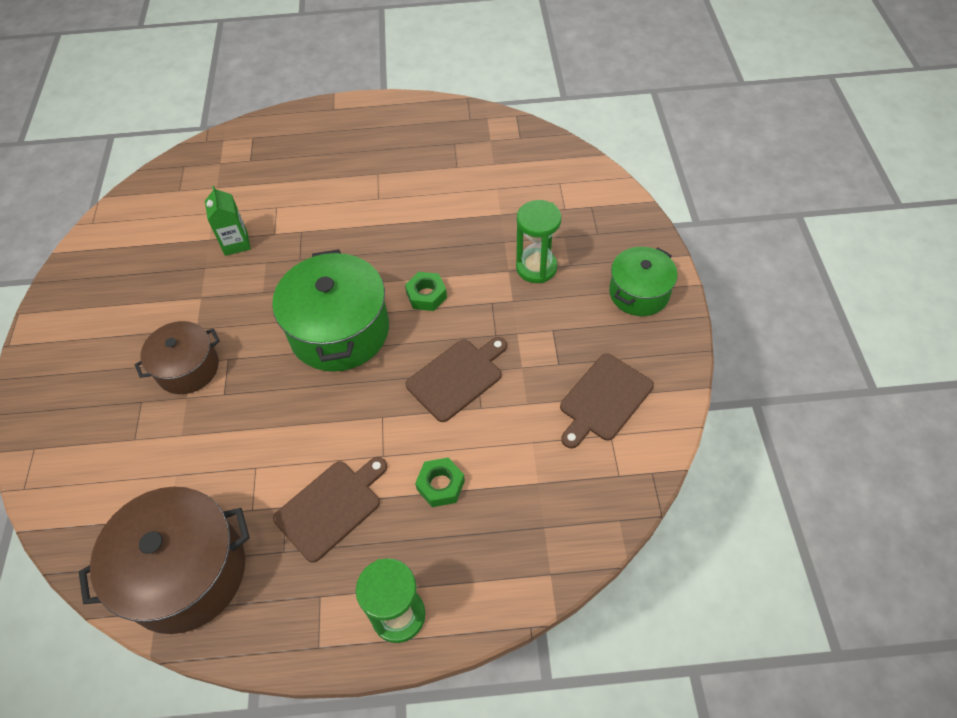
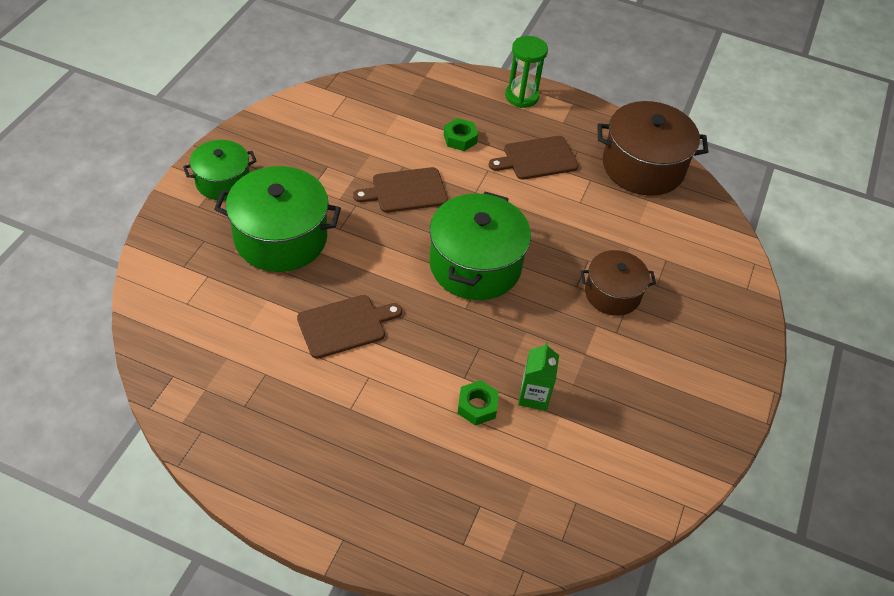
camera: 160 degrees left, 5 degrees down
green nut [405,272,447,311] -> green nut moved to [457,380,499,426]
green hourglass [516,200,561,283] -> green pot [214,166,341,272]
brown cutting board [560,353,654,449] -> brown cutting board moved to [297,295,402,359]

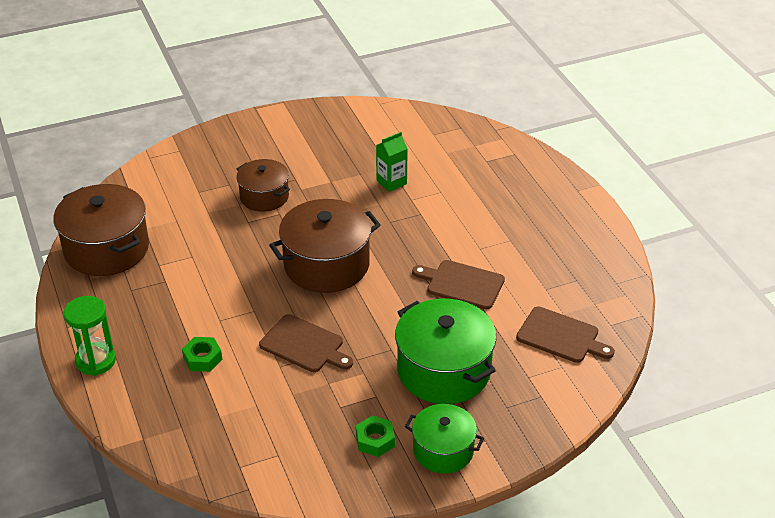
camera: 130 degrees left, 10 degrees down
green pot [430,192,531,300] -> brown pot [269,199,381,293]
green nut [457,380,499,426] -> green nut moved to [356,415,395,457]
brown cutting board [489,136,579,180] -> brown cutting board moved to [516,307,615,363]

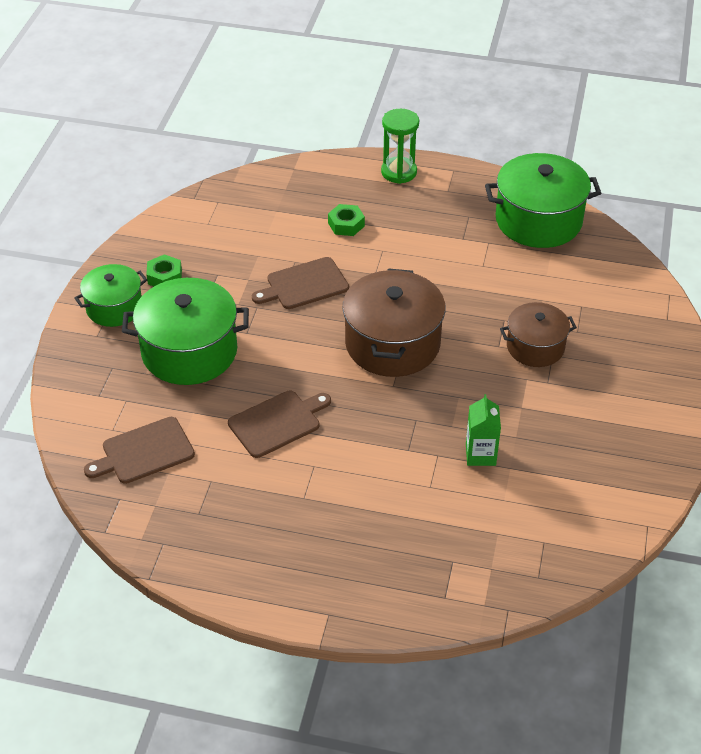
camera: 125 degrees right, 5 degrees up
brown pot [53,184,149,276] -> green pot [485,153,601,248]

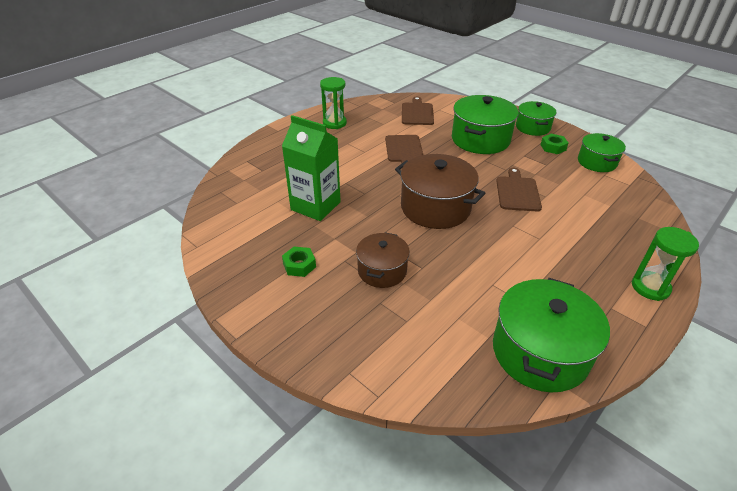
camera: 120 degrees right, 5 degrees down
green nut [328,204,365,236] -> green nut moved to [282,247,316,277]
green carton [466,394,501,466] -> green carton [282,115,341,221], size x1.86
none -> green hourglass [320,77,347,129]
none -> green pot [578,133,626,172]

